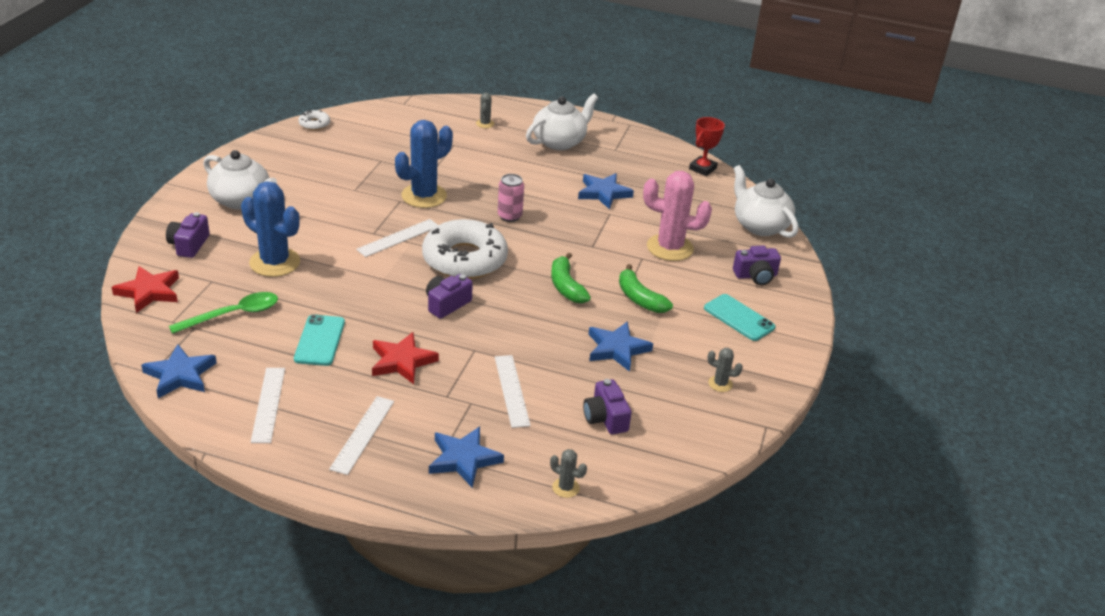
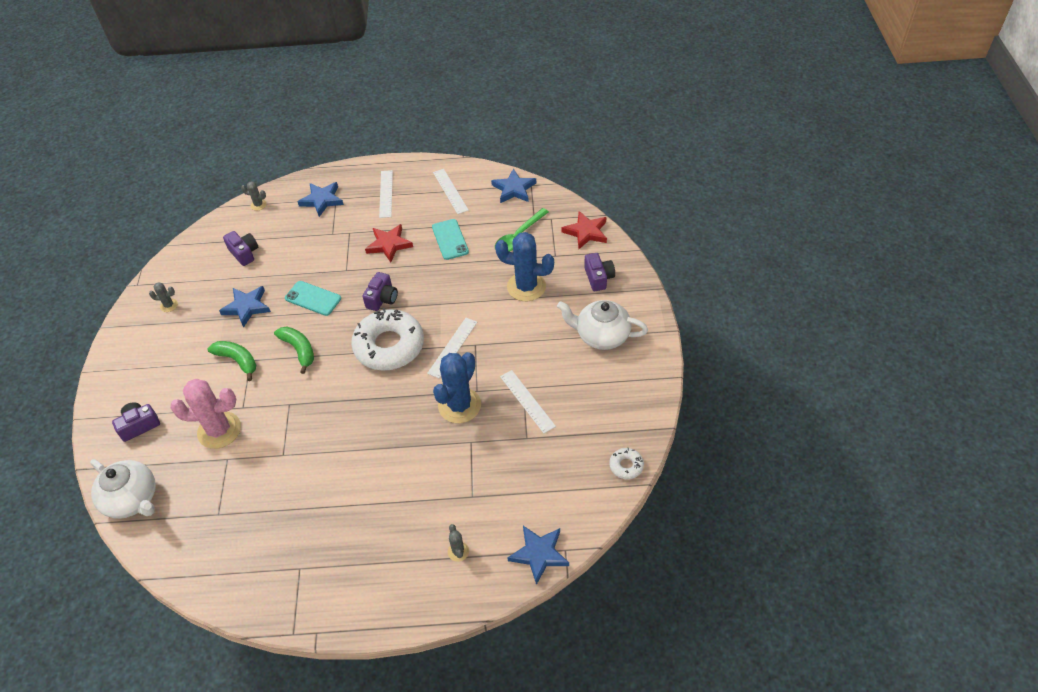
camera: 165 degrees right, 15 degrees up
white ruler [495,355,531,428] -> white ruler moved to [500,370,556,433]
pink can [498,174,524,222] -> none
white teapot [526,94,598,150] -> none
blue star [578,173,634,210] -> blue star moved to [507,526,569,585]
red trophy [689,117,725,176] -> none
turquoise phone [704,294,775,341] -> turquoise phone moved to [285,281,341,316]

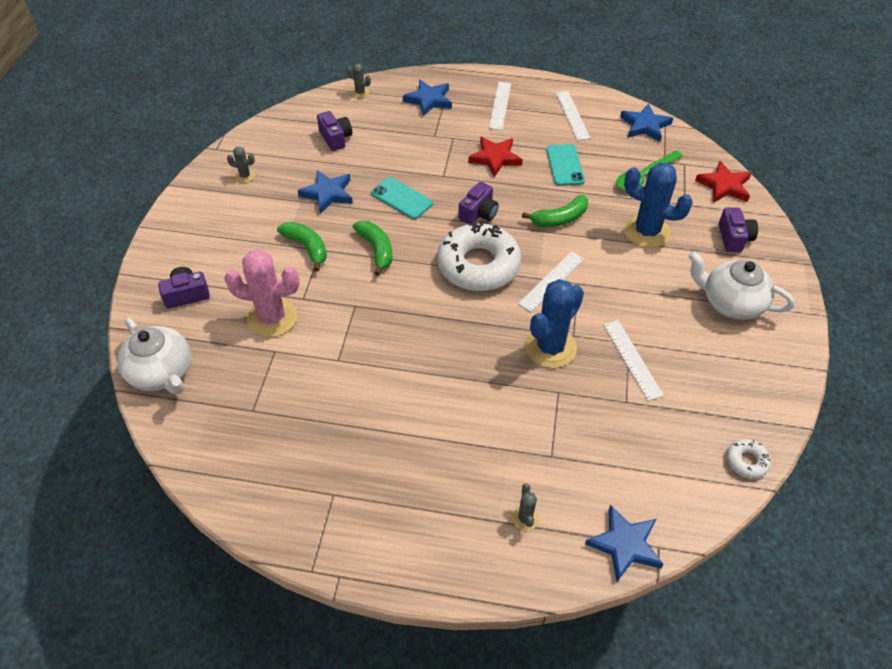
camera: 10 degrees right, 0 degrees up
none -> green banana [522,195,588,227]

